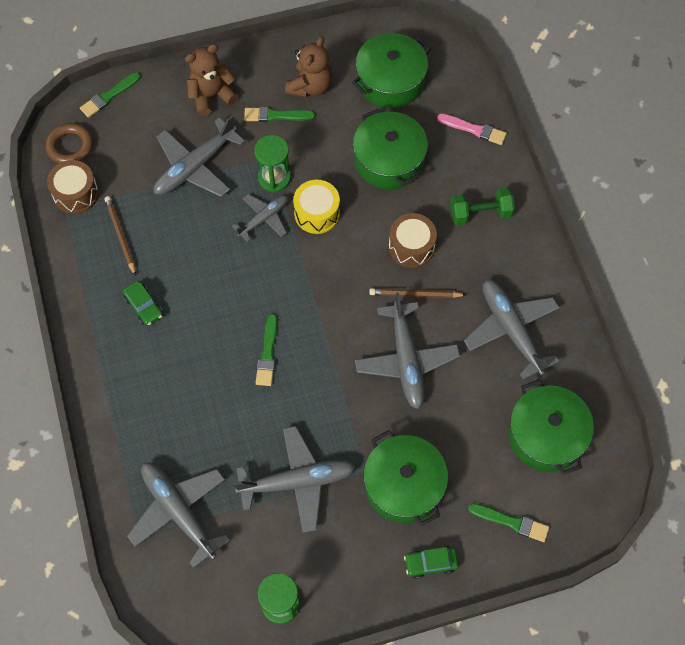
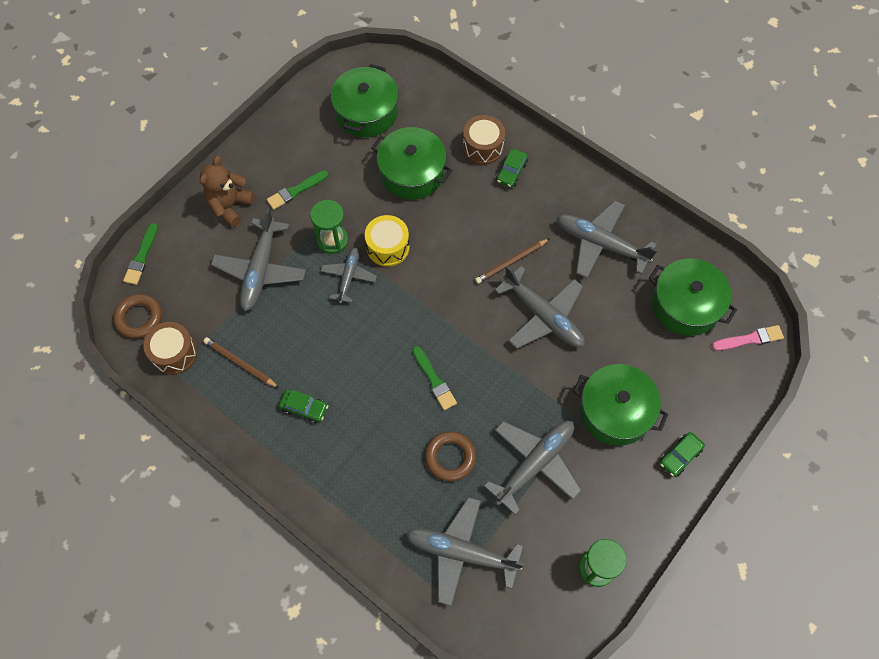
camera: 35 degrees left, 0 degrees up
brown teddy bear [285,36,332,97] -> none
brown drum [389,213,437,268] -> brown drum moved to [463,115,505,165]
pink brush [437,114,507,145] -> pink brush moved to [712,325,784,351]
green dumbbell [450,188,515,226] -> green car [496,149,528,188]
green brush [468,503,549,542] -> none
none -> brown ring [425,431,476,481]

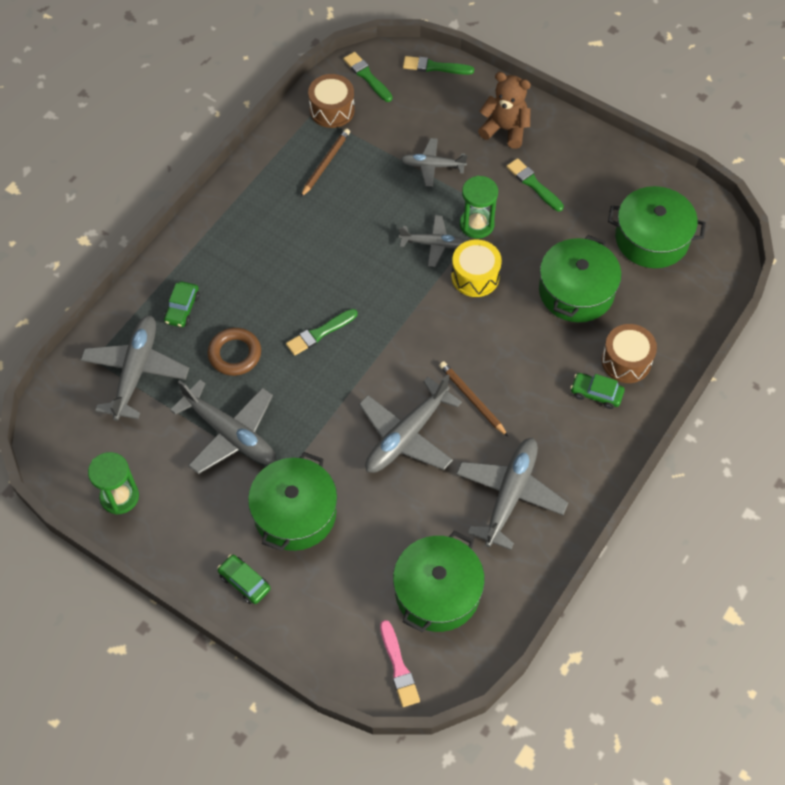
camera: 85 degrees right, 5 degrees down
brown ring [113,294,162,339] -> green brush [343,52,393,102]
grey plane [211,208,306,311] -> grey plane [401,138,468,187], size x0.60
green car [279,390,328,423] -> green car moved to [164,281,200,327]

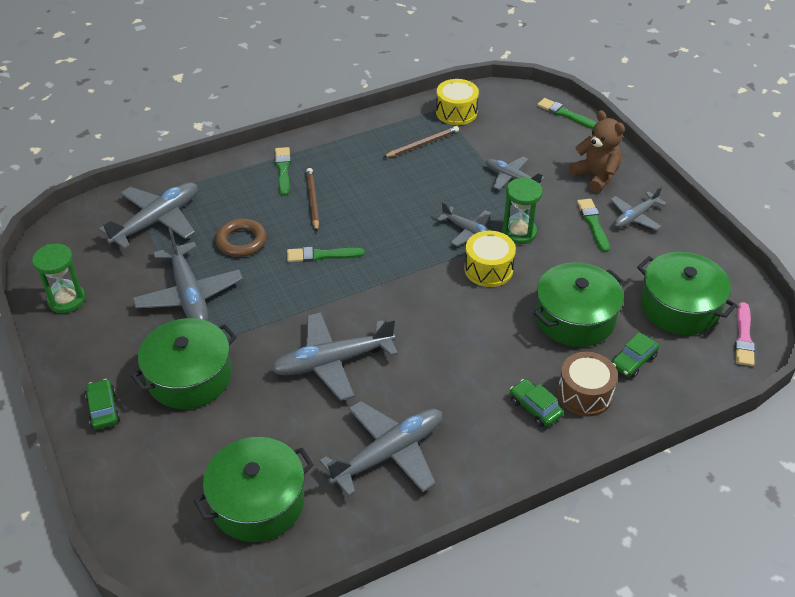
camera: 30 degrees right, 15 degrees down
green car [164,281,200,327] -> green car moved to [612,332,659,378]
brown drum [308,74,355,128] -> yellow drum [436,79,479,125]
green brush [343,52,393,102] -> green brush moved to [275,147,291,196]
pink brush [380,620,420,707] -> pink brush moved to [735,302,755,366]
brown pencil [439,361,508,437] -> brown pencil moved to [306,168,319,231]
none -> grey plane [610,187,667,230]

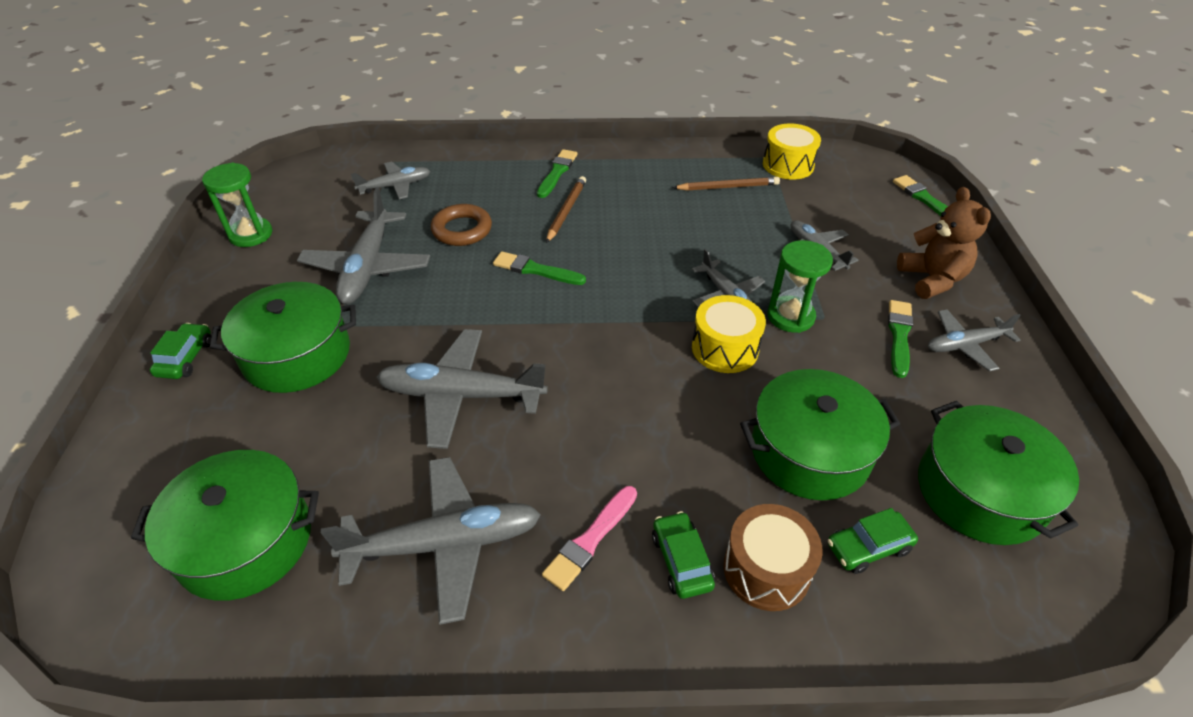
camera: 25 degrees right, 0 degrees up
grey plane [99,182,198,249] -> grey plane [351,161,430,199], size x0.60
pink brush [735,302,755,366] -> pink brush moved to [542,486,637,591]

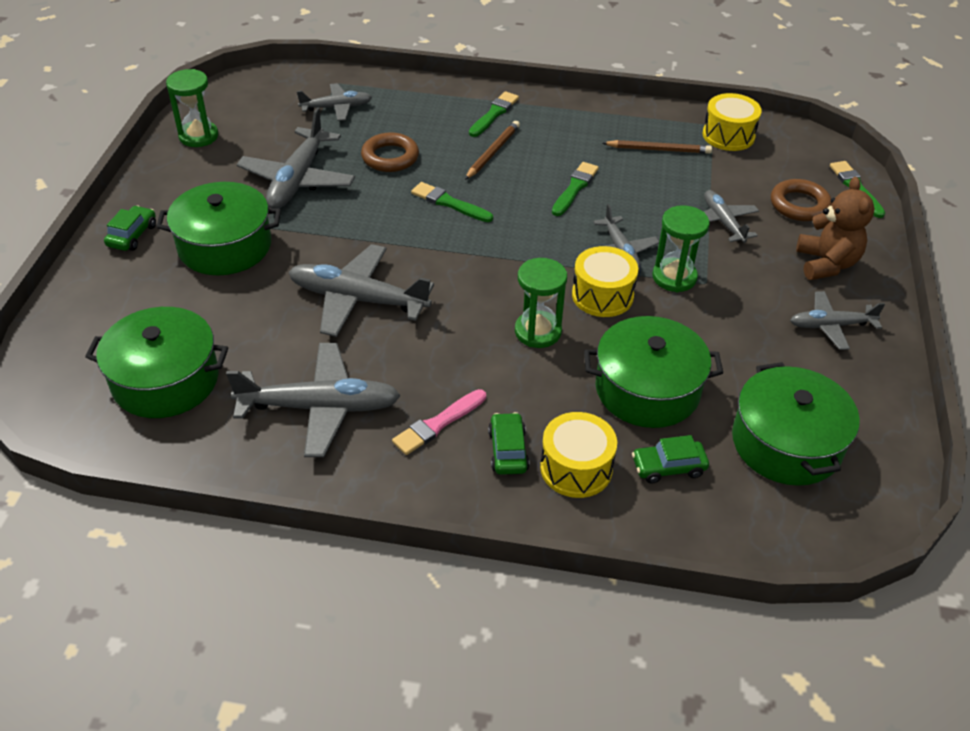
camera: 10 degrees right, 0 degrees up
brown drum [723,504,823,611] -> yellow drum [540,412,617,498]
green brush [888,300,913,378] -> green brush moved to [552,162,599,216]
none -> green hourglass [515,258,567,348]
none -> brown ring [771,179,832,221]

